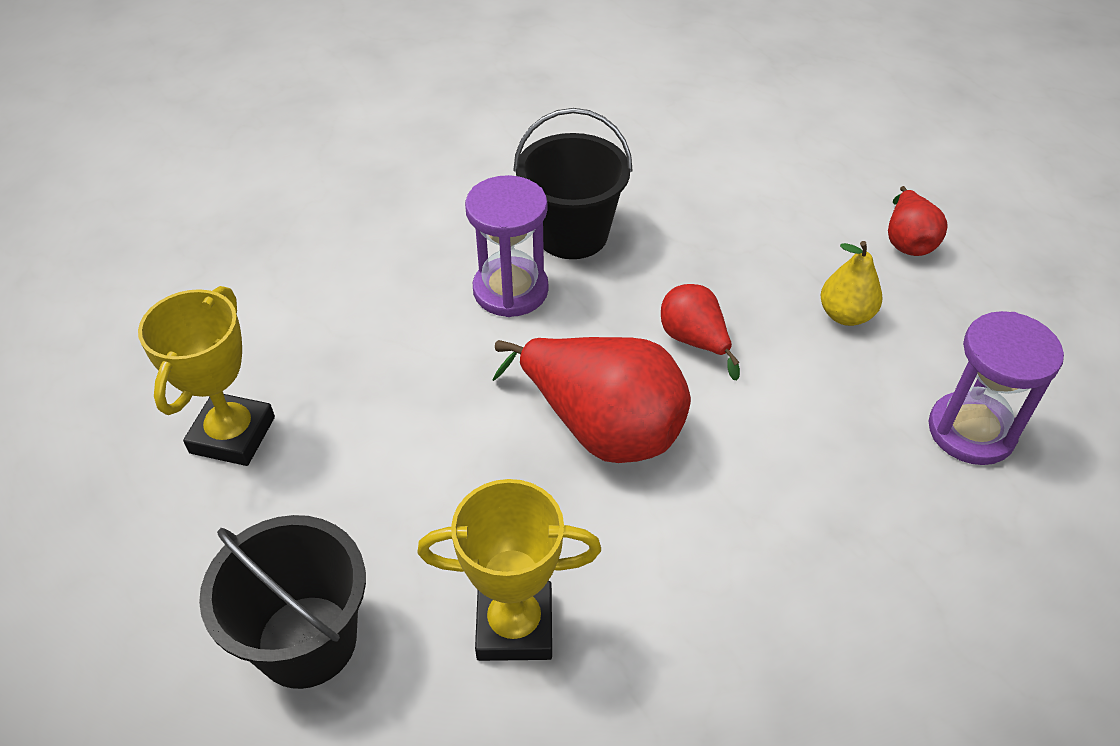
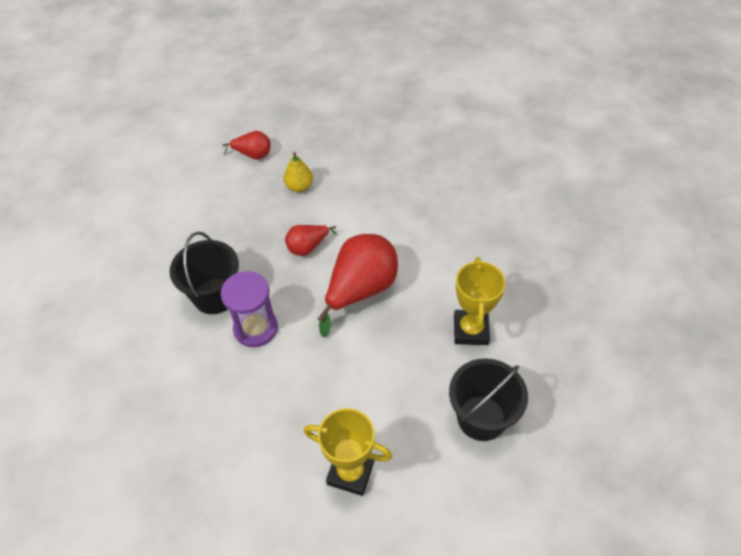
camera: 85 degrees left, 5 degrees up
purple hourglass [928,311,1064,465] -> none

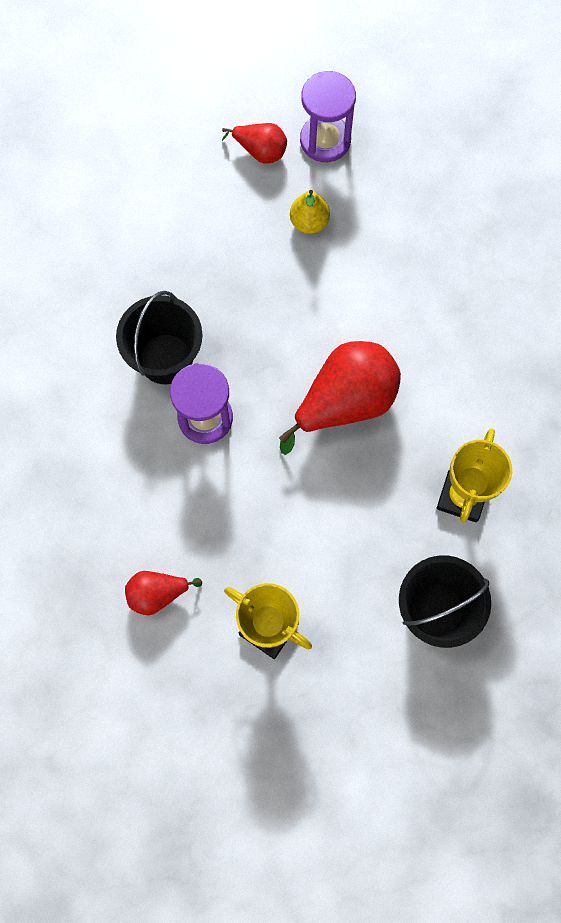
camera: 15 degrees right, 20 degrees up
red pear [285,225,337,256] -> red pear moved to [125,571,202,615]
none -> purple hourglass [300,71,356,162]

